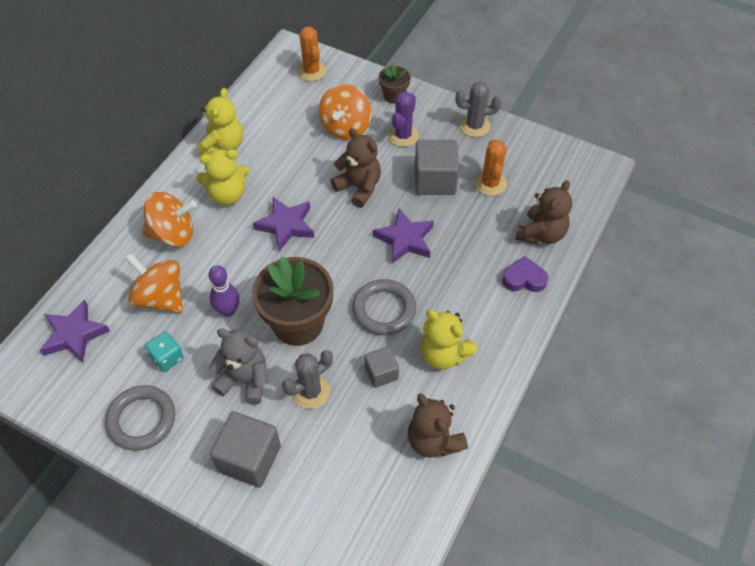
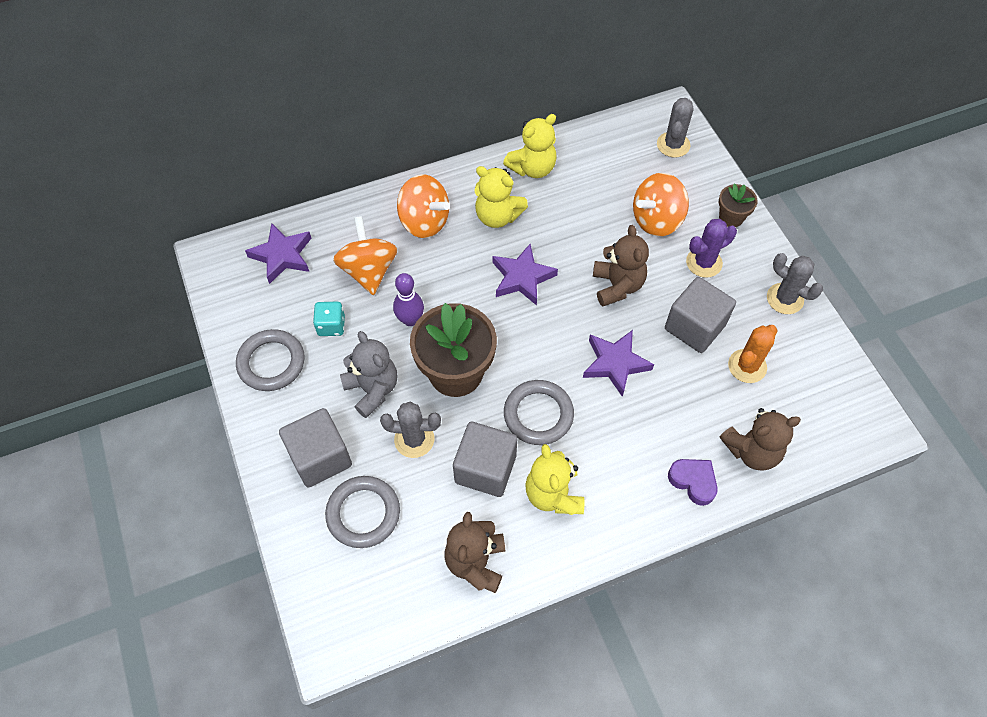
camera: 40 degrees right, 5 degrees up
orange cactus [297,27,326,81] -> grey cactus [657,98,693,158]
grey cube [365,346,399,388] -> grey cube [453,422,517,497], size x1.72
none -> grey ring [325,476,400,548]

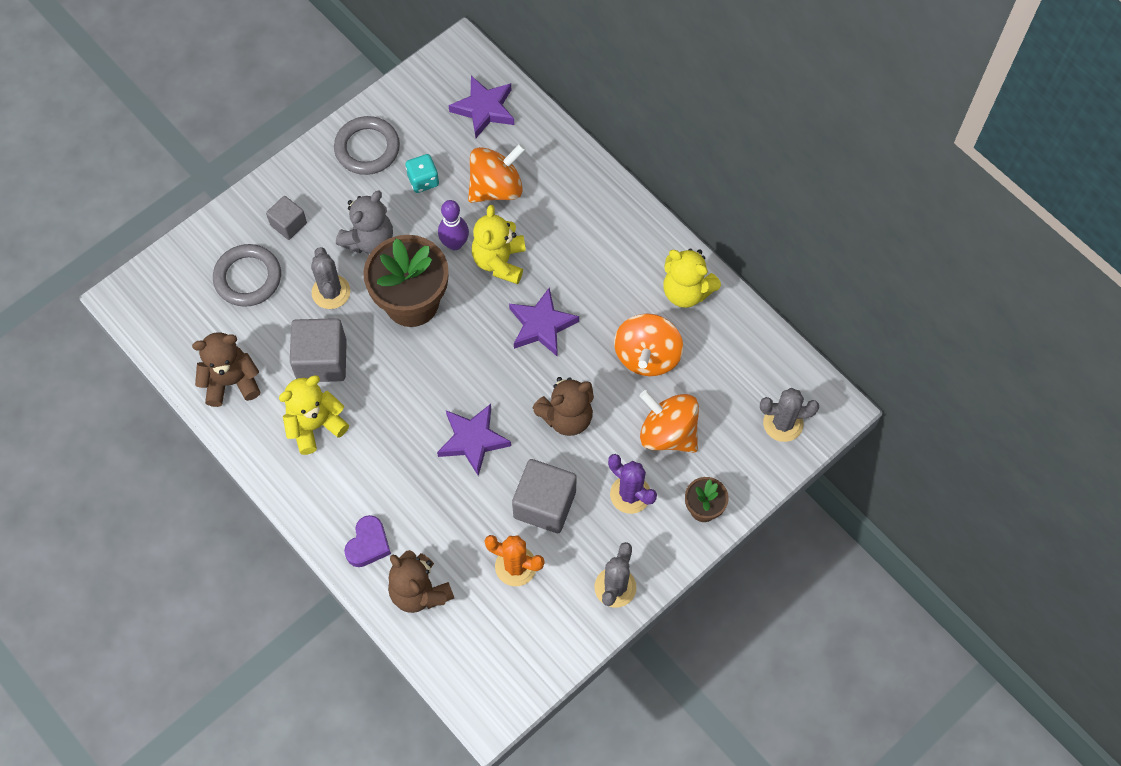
camera: 70 degrees right, 5 degrees up
grey cube [279,408,352,488] -> grey cube [266,196,307,240], size x0.58
orange spinning top [397,174,450,238] -> orange spinning top moved to [614,313,683,376]
yellow teddy bear [474,166,528,228] -> yellow teddy bear moved to [472,205,526,284]
grey ring [504,380,574,445] -> none

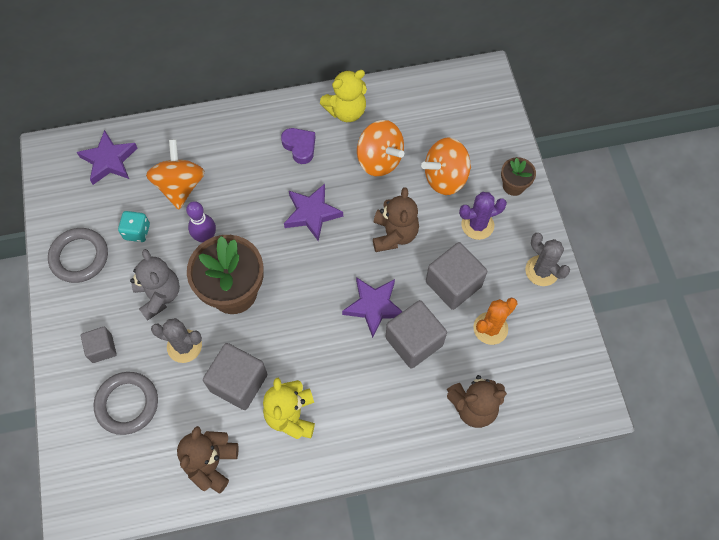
camera: 60 degrees left, 0 degrees up
purple heart [344,515,391,567] -> purple heart moved to [281,128,315,164]
yellow teddy bear [472,205,526,284] -> none
grey cactus [760,388,819,442] -> none
none -> grey cube [385,300,447,369]

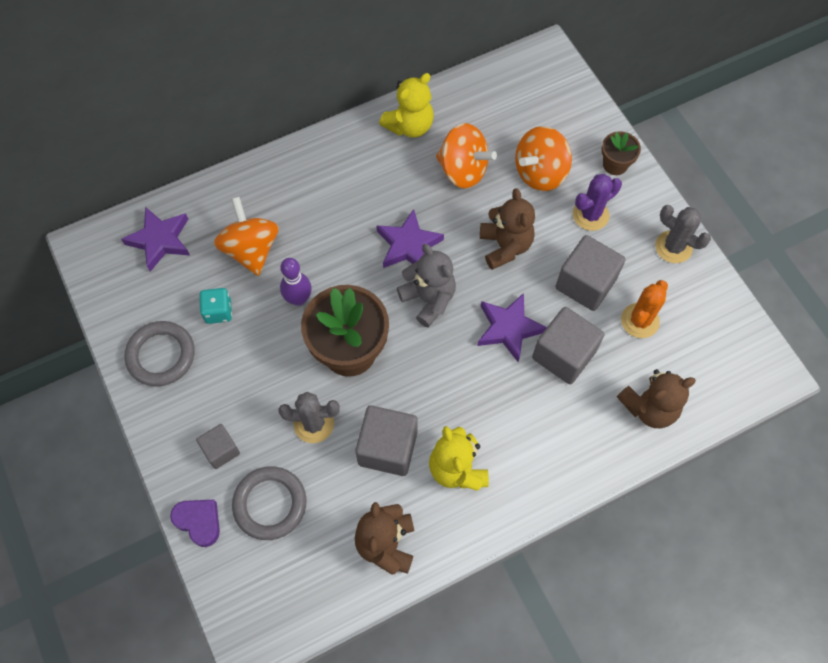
camera: 15 degrees left, 0 degrees up
grey teddy bear [130,249,180,321] -> grey teddy bear moved to [397,244,456,328]
purple heart [281,128,315,164] -> purple heart moved to [170,500,220,547]

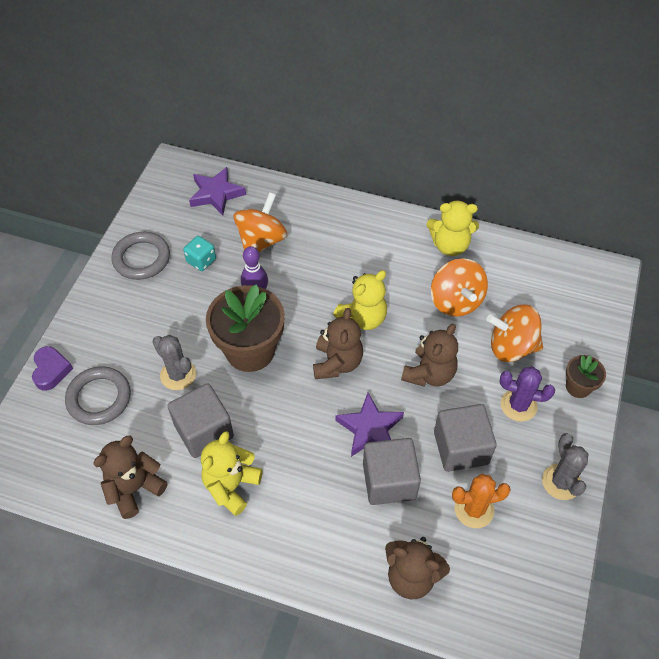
camera: 45 degrees right, 10 degrees down
grey cube [196,424,240,469] -> none
purple star [377,209,444,268] -> yellow teddy bear [333,270,387,330]
grey teddy bear [397,244,456,328] -> brown teddy bear [313,308,363,379]

